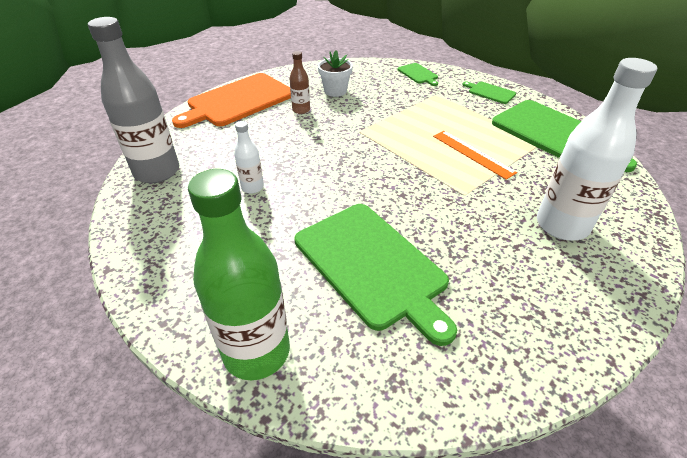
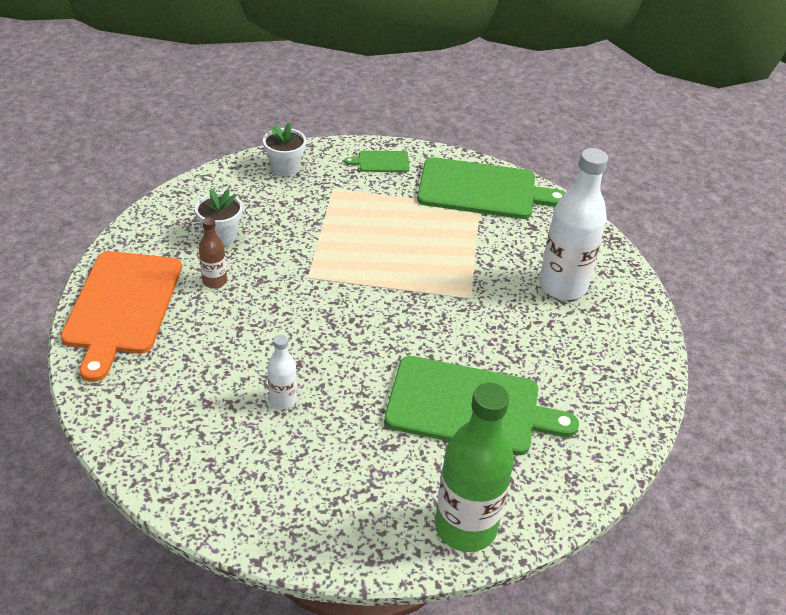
camera: 45 degrees left, 0 degrees up
grey bottle [88,17,179,183] -> none
green cutting board [397,63,438,86] -> white flower pot [263,122,306,177]
orange ruler [433,131,517,180] -> none

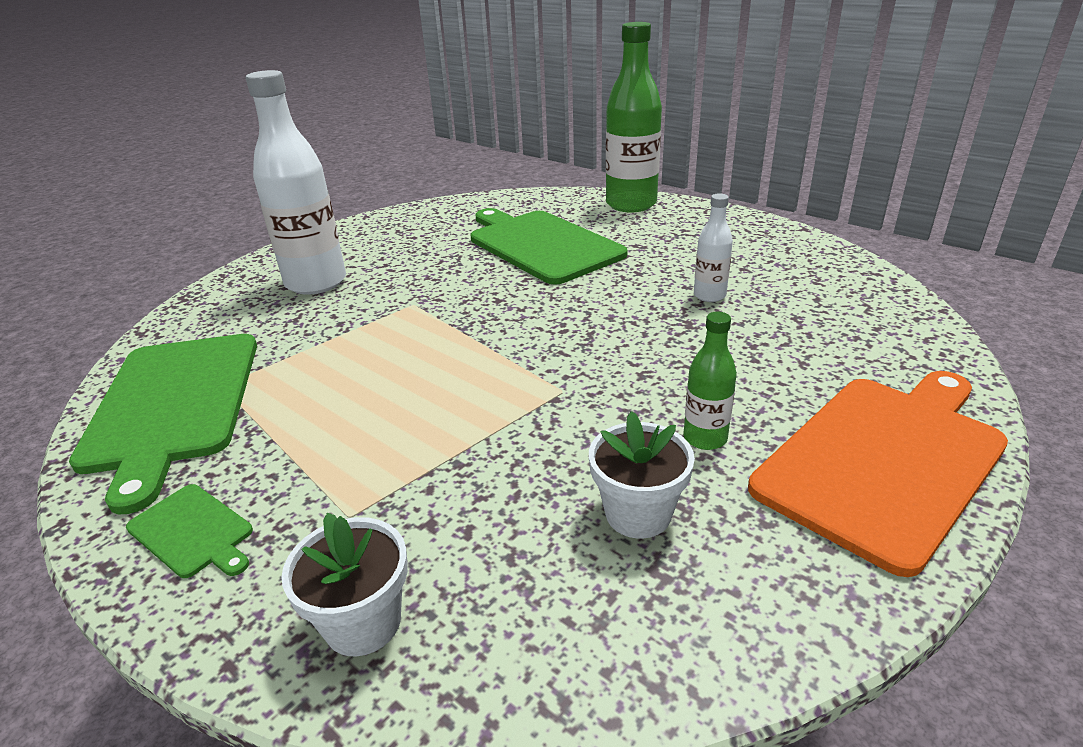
camera: 135 degrees left, 10 degrees down
brown bottle [199,217,227,288] -> green bottle [683,312,737,450]
green cutting board [417,157,565,219] -> green cutting board turned 150 degrees counterclockwise [69,334,257,514]

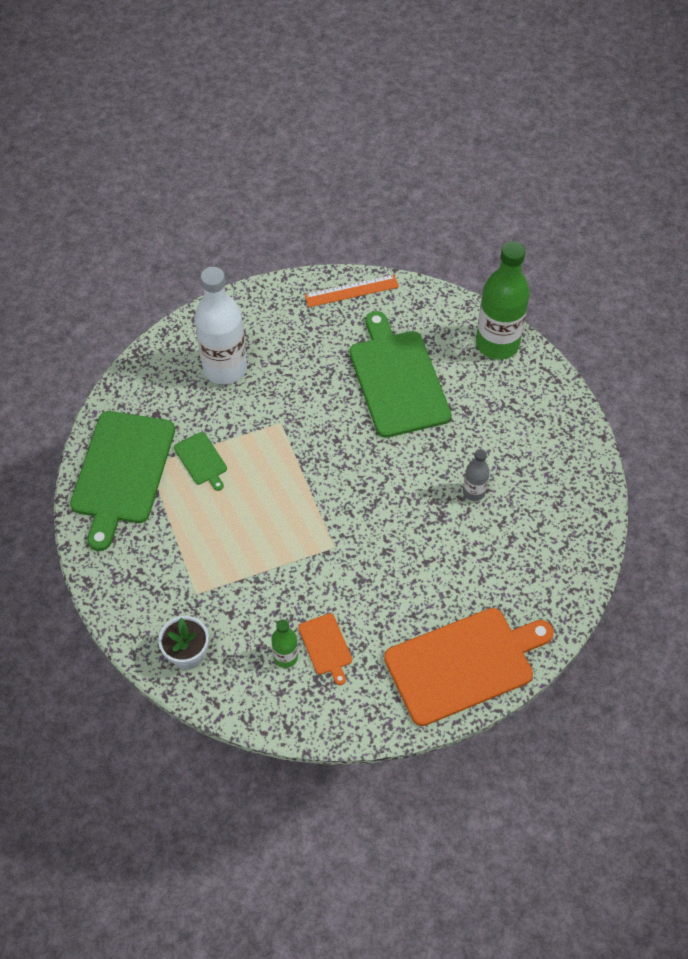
camera: 20 degrees right, 25 degrees up
green cutting board [126,484,253,578] -> green cutting board moved to [174,432,227,491]
white flower pot [589,411,695,539] -> orange cutting board [298,613,352,685]
green bottle [683,312,737,450] -> green bottle moved to [272,619,298,668]
white bottle [694,194,733,302] -> grey bottle [463,449,490,501]
none -> orange ruler [304,275,399,307]

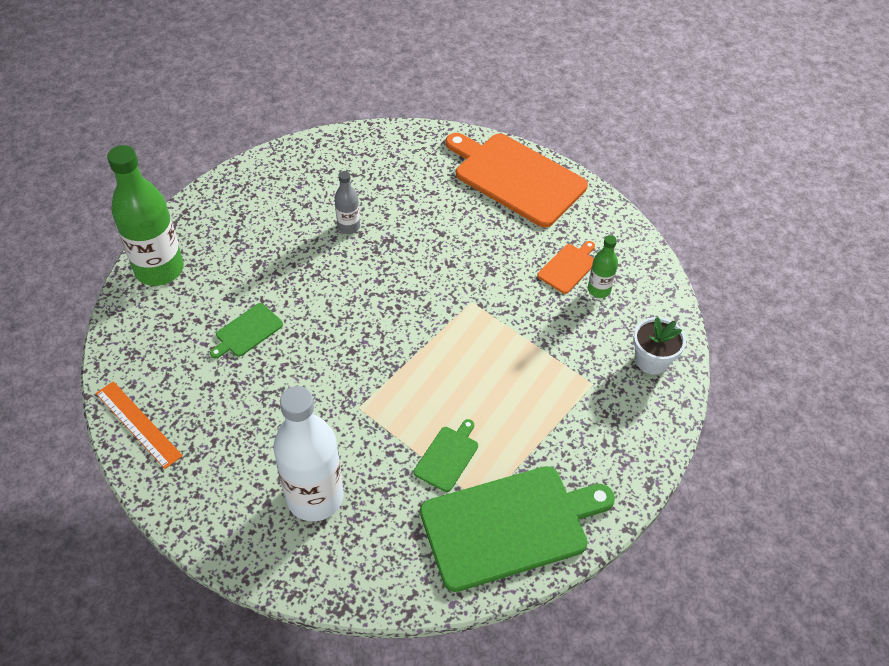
camera: 120 degrees left, 5 degrees down
green cutting board [349,311,451,438] -> green cutting board [210,303,283,359], size x0.45

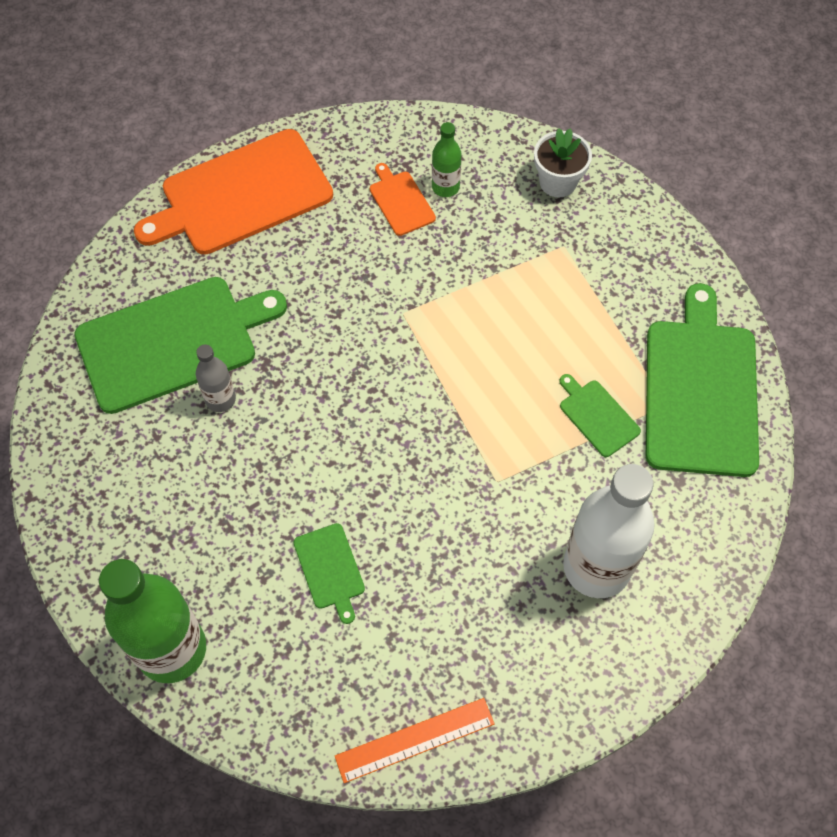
camera: 65 degrees left, 10 degrees up
none -> green cutting board [74,277,287,414]

